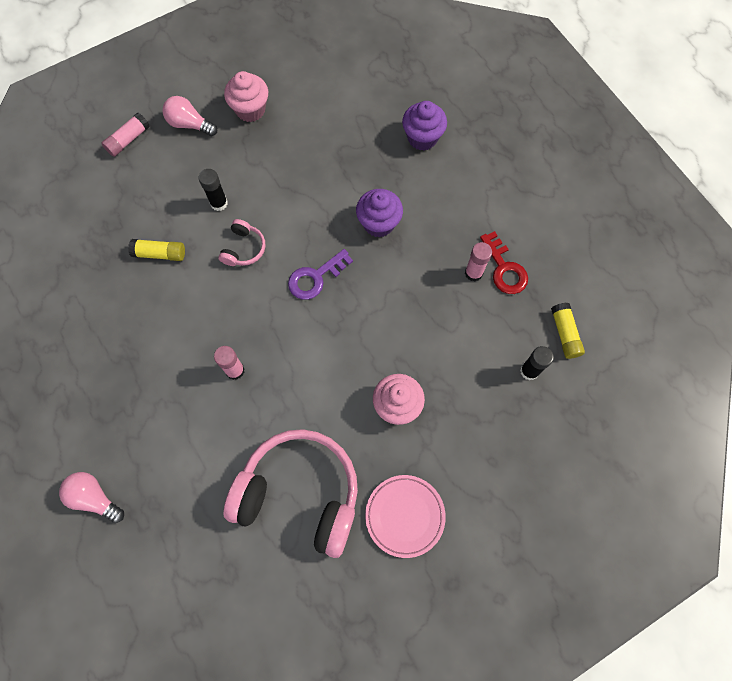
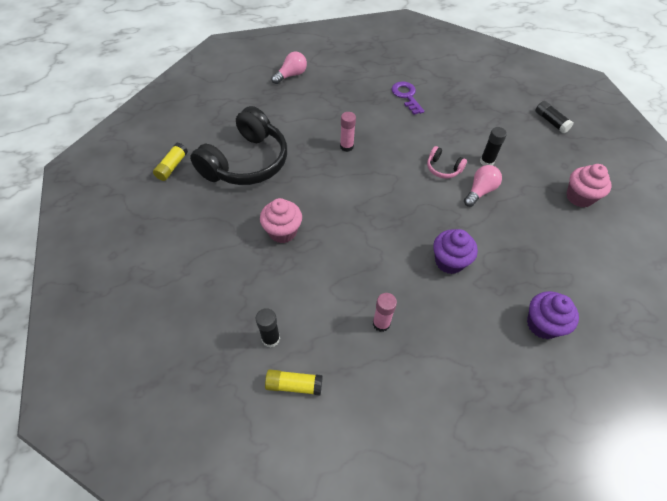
camera: 105 degrees right, 15 degrees down
pink glue stick [101,113,150,157] -> black glue stick [535,101,573,133]
yellow glue stick [128,239,185,261] -> yellow glue stick moved to [153,143,188,181]
pink light bulb [162,96,217,136] -> pink light bulb moved to [464,165,502,207]
pink headphones [223,429,358,558] -> black headphones [190,106,287,185]
purple key [288,249,353,300] -> purple key moved to [392,81,424,115]
pink plate [365,475,446,558] -> none
red key [480,231,528,294] -> none

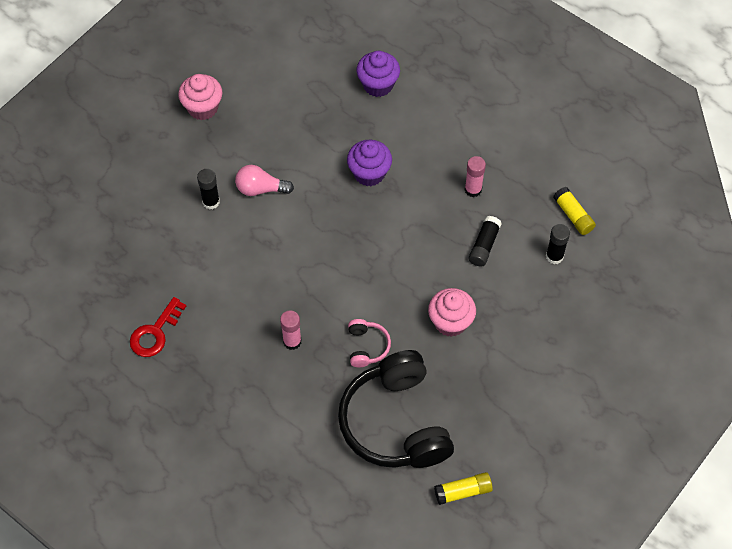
camera: 125 degrees left, 5 degrees up
black headphones [190,106,287,185] -> black headphones turned 105 degrees counterclockwise [338,350,454,468]
pink light bulb [271,52,307,84] -> none
purple key [392,81,424,115] -> red key [130,297,186,357]
pink headphones [427,146,467,179] -> pink headphones moved to [348,319,391,367]
black glue stick [535,101,573,133] -> black glue stick moved to [469,216,502,267]

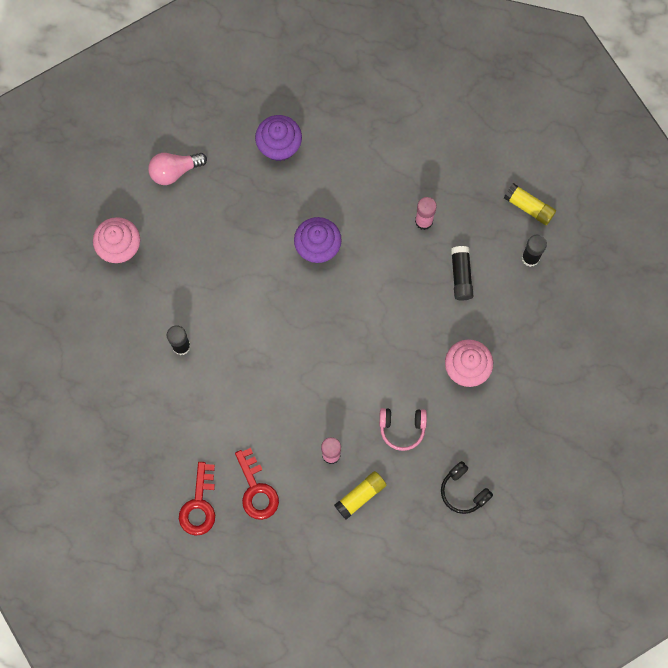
camera: 25 degrees left, 15 degrees up
pink light bulb [235,165,294,196] -> pink light bulb moved to [148,153,207,185]
black headphones [338,350,454,468] -> black headphones [441,461,493,514], size x0.43
pink headphones [348,319,391,367] -> pink headphones turned 120 degrees clockwise [379,408,427,451]
yellow glue stick [434,472,493,505] -> yellow glue stick moved to [334,471,386,520]
none -> red key [235,448,279,520]

